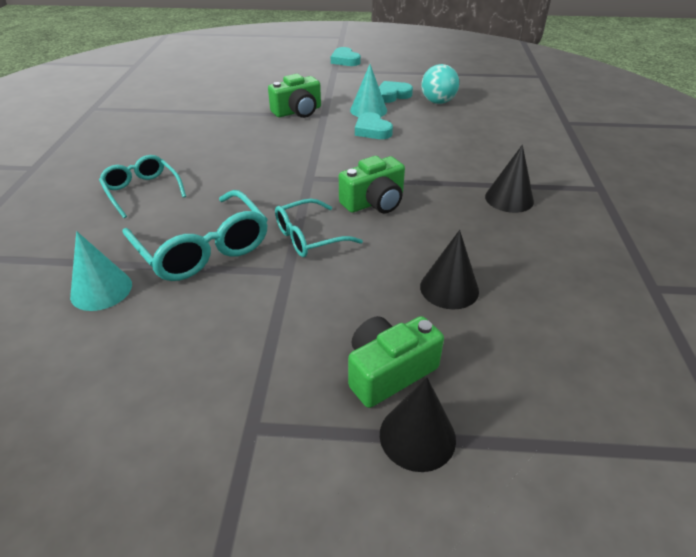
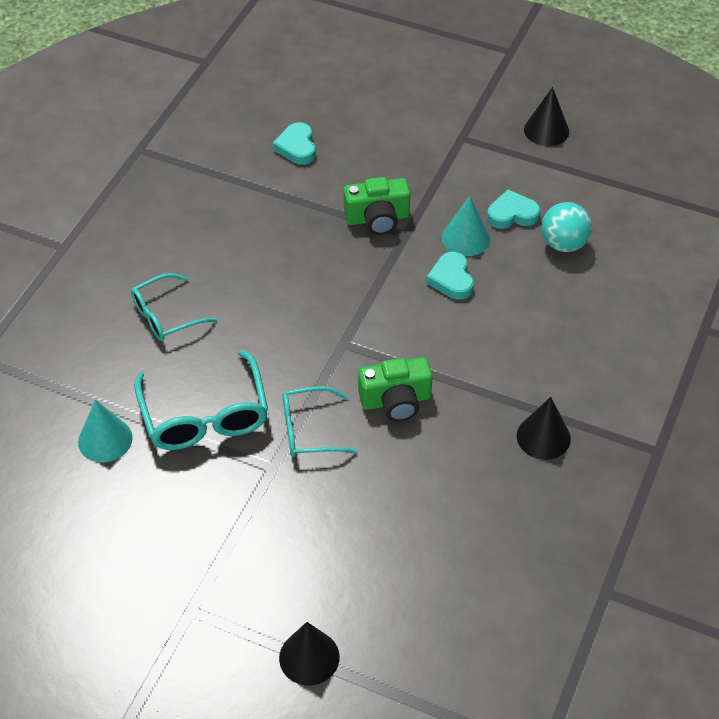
camera: 20 degrees right, 10 degrees up
turquoise glasses [99,155,186,218] -> turquoise glasses turned 105 degrees counterclockwise [131,273,217,341]
turquoise heart [331,47,361,66] -> turquoise heart moved to [273,122,316,165]
green camera [348,316,444,408] -> none
black cone [420,230,479,310] -> black cone moved to [524,87,569,146]

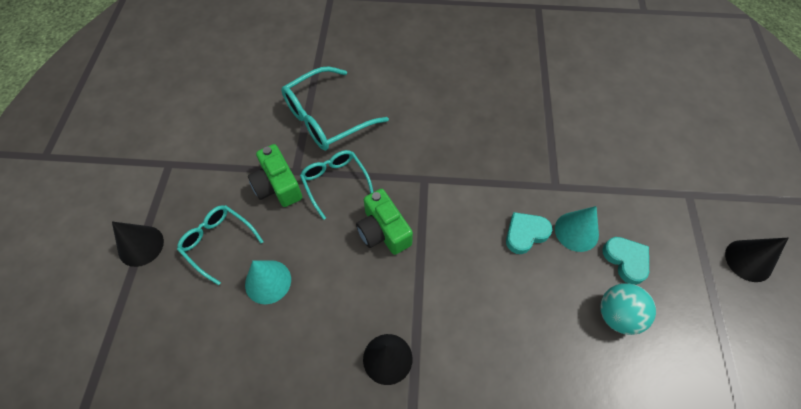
camera: 70 degrees right, 10 degrees up
turquoise cone [78,400,133,462] -> turquoise cone moved to [245,260,291,304]
turquoise glasses [131,273,217,341] -> turquoise glasses moved to [177,205,264,285]
turquoise heart [273,122,316,165] -> none
green camera [344,177,410,235] -> green camera moved to [248,144,302,207]

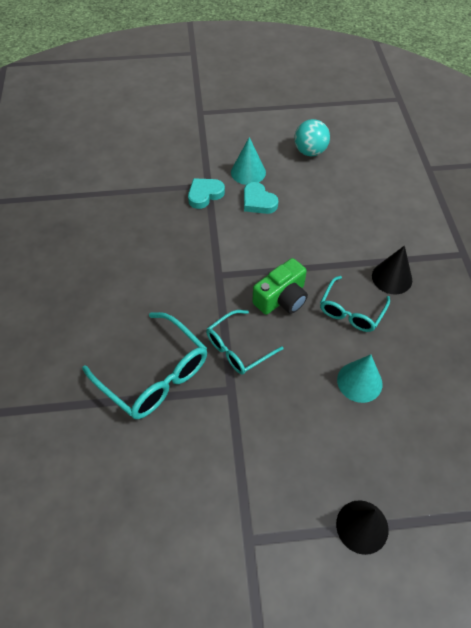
camera: 100 degrees left, 5 degrees down
turquoise glasses [177,205,264,285] -> turquoise glasses moved to [320,276,390,332]
green camera [248,144,302,207] -> none
turquoise heart [602,237,649,285] -> turquoise heart moved to [188,178,225,209]
black cone [725,238,788,282] -> none

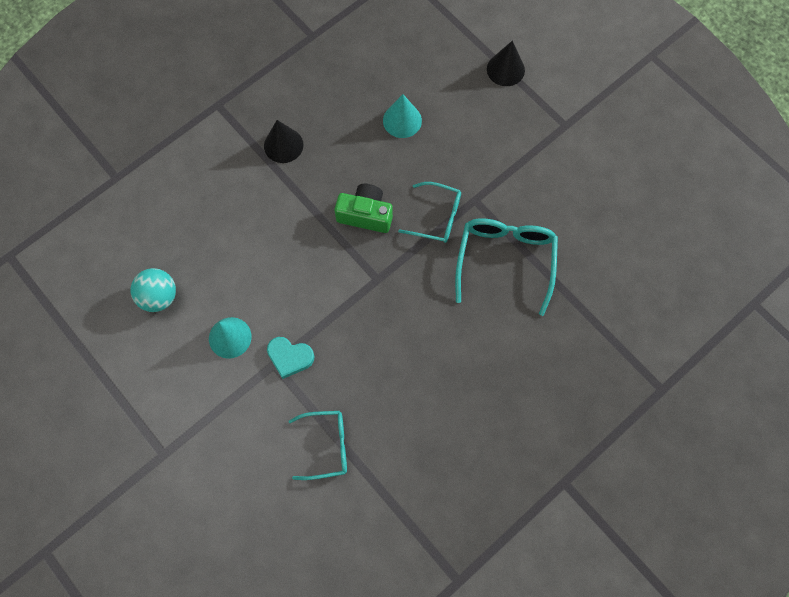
camera: 125 degrees left, 15 degrees up
turquoise heart [244,182,278,214] -> none
turquoise glasses [320,276,390,332] -> turquoise glasses moved to [289,411,347,480]

